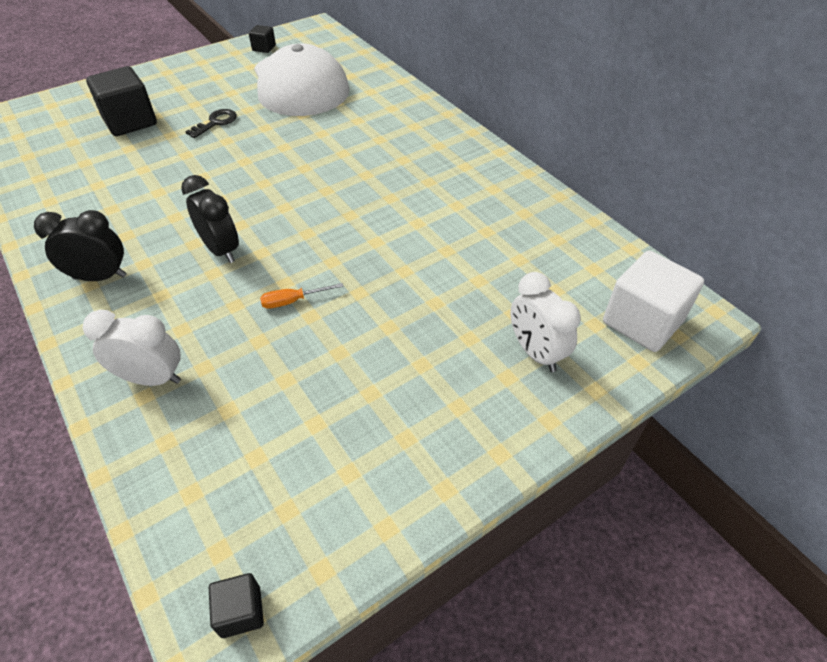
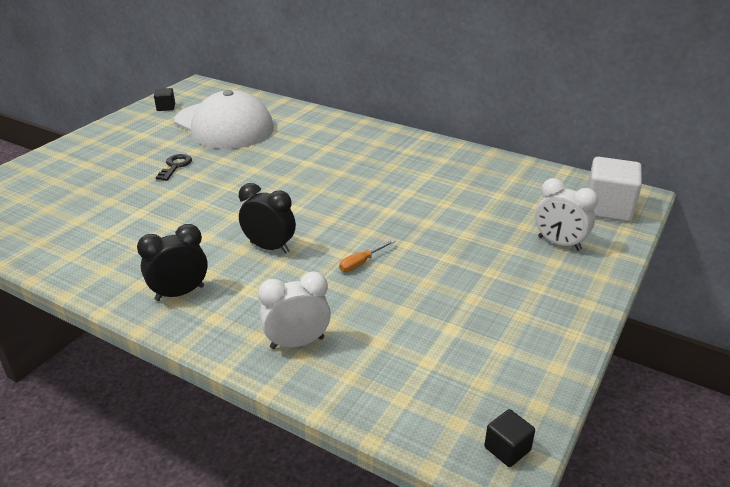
camera: 25 degrees left, 15 degrees down
black cube [86,66,157,136] -> none

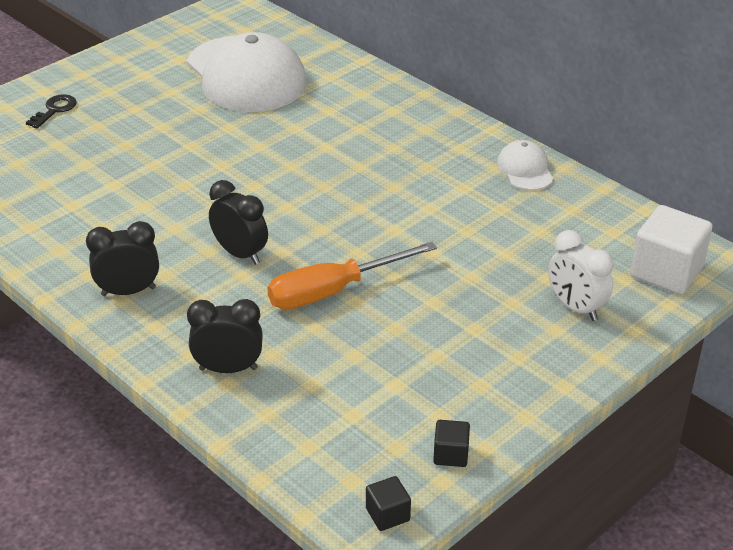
camera: 15 degrees right, 5 degrees up
black cube [154,88,175,111] -> black cube moved to [433,420,470,467]
black key [156,154,192,181] -> black key moved to [26,94,77,129]
white clock [258,271,331,349] -> black clock [187,299,263,373]
orange screwdriver [339,240,395,272] -> orange screwdriver [267,242,437,309], size x2.24
none -> white cap [497,140,554,191]

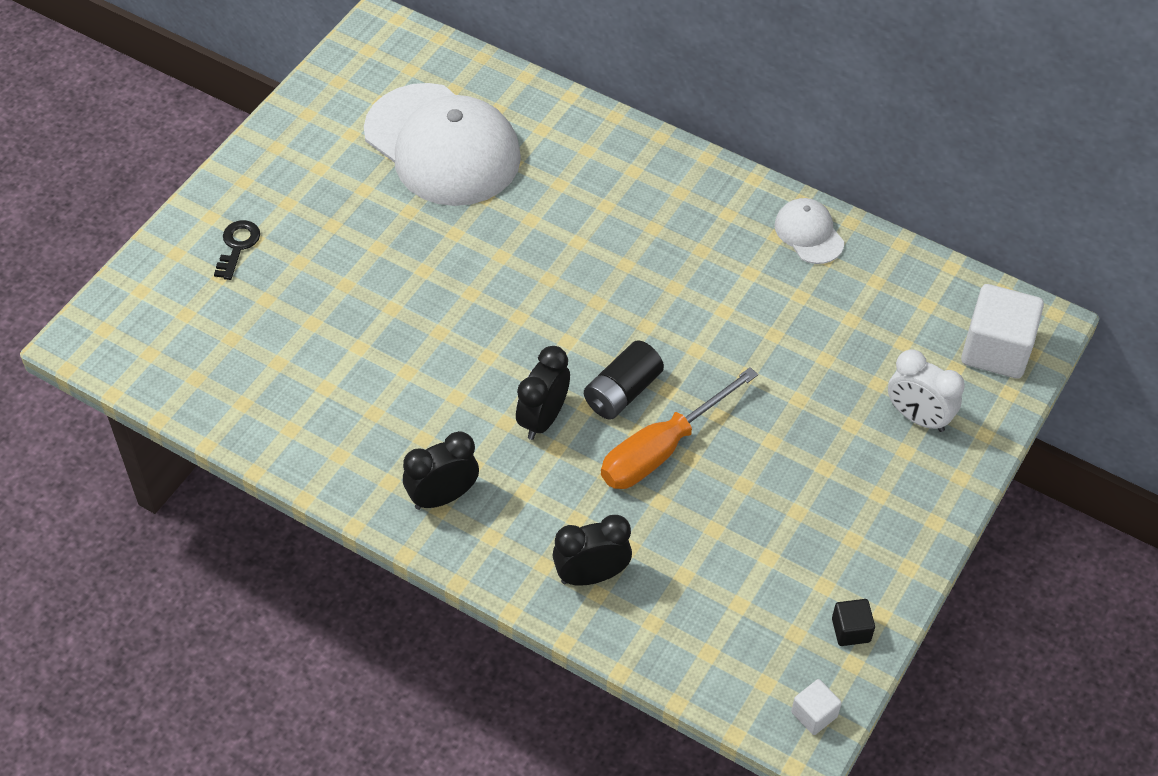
camera: 15 degrees left, 15 degrees up
black clock [209,180,268,265] -> black clock turned 90 degrees counterclockwise [516,346,570,440]
black cube [366,476,411,531] -> white cube [791,679,842,735]
none -> black battery [584,340,664,419]

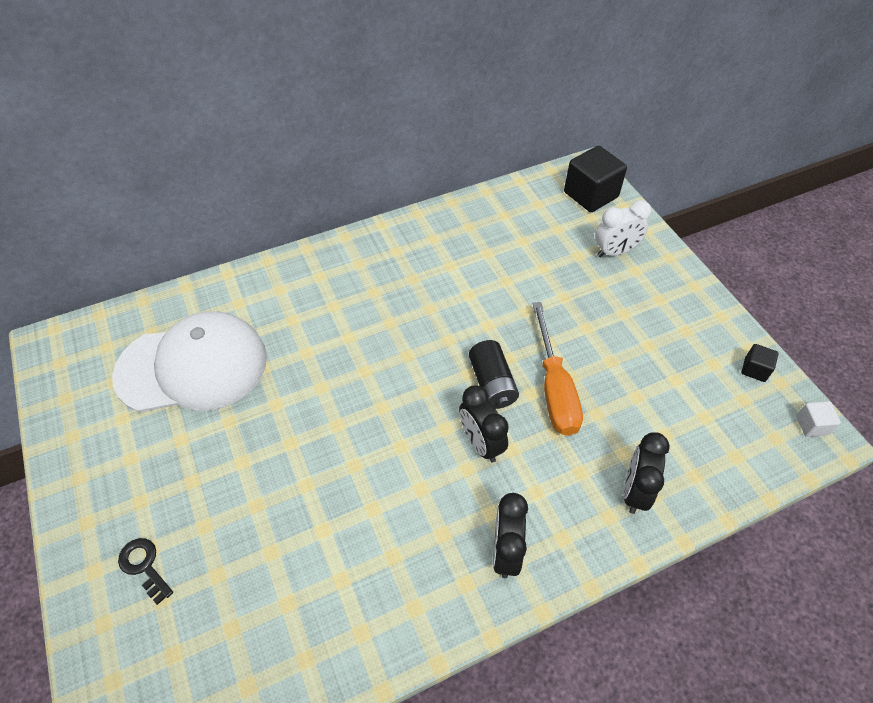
camera: 55 degrees left, 0 degrees up
white cap [775,198,844,264] -> none
white cube [961,284,1044,379] -> black cube [564,146,627,212]

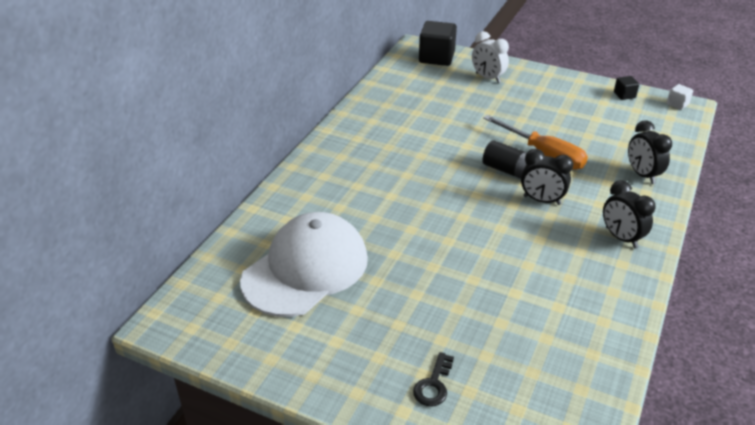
camera: 40 degrees left, 15 degrees down
black key [118,538,173,605] -> black key turned 75 degrees counterclockwise [413,352,454,407]
white clock [595,200,651,257] -> white clock turned 105 degrees clockwise [472,31,509,83]

